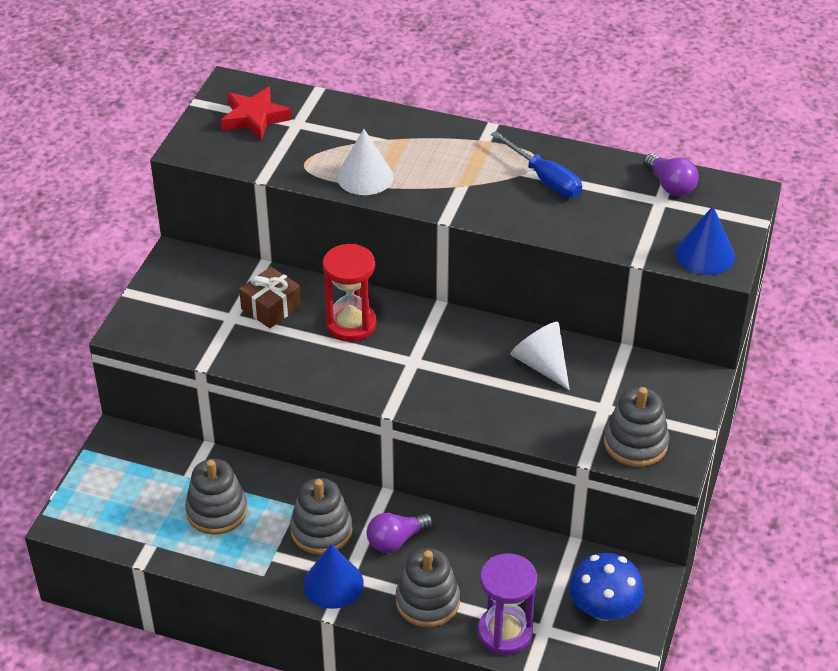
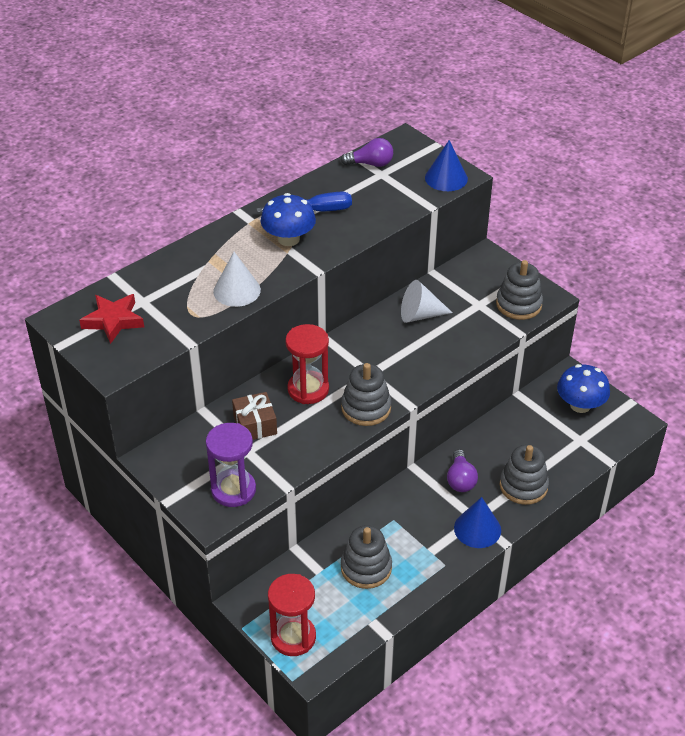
camera: 60 degrees left, 0 degrees up
grey stacking toy [290,478,353,555] -> grey stacking toy moved to [341,363,391,426]
purple hourglass [478,553,537,655] -> purple hourglass moved to [206,423,256,507]
none -> blue mushroom [261,193,316,246]
none -> red hourglass [268,574,316,656]

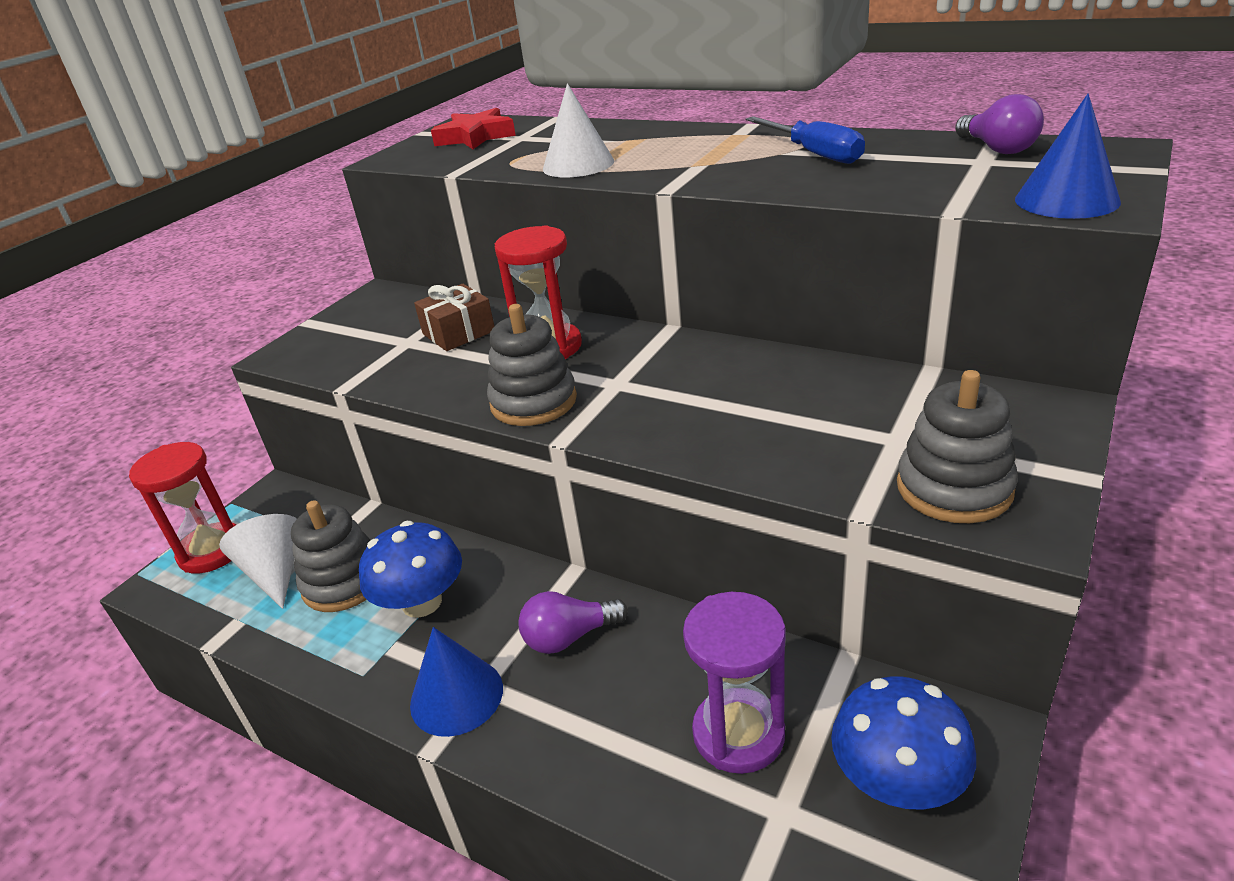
camera: 75 degrees right, 10 degrees down
purple hourglass [206,423,256,507] -> purple hourglass moved to [683,592,786,774]
blue mushroom [261,193,316,246] -> blue mushroom moved to [359,521,462,618]
white cone [401,280,453,323] -> white cone moved to [219,514,297,609]
grey stacking toy [500,445,549,505] -> none

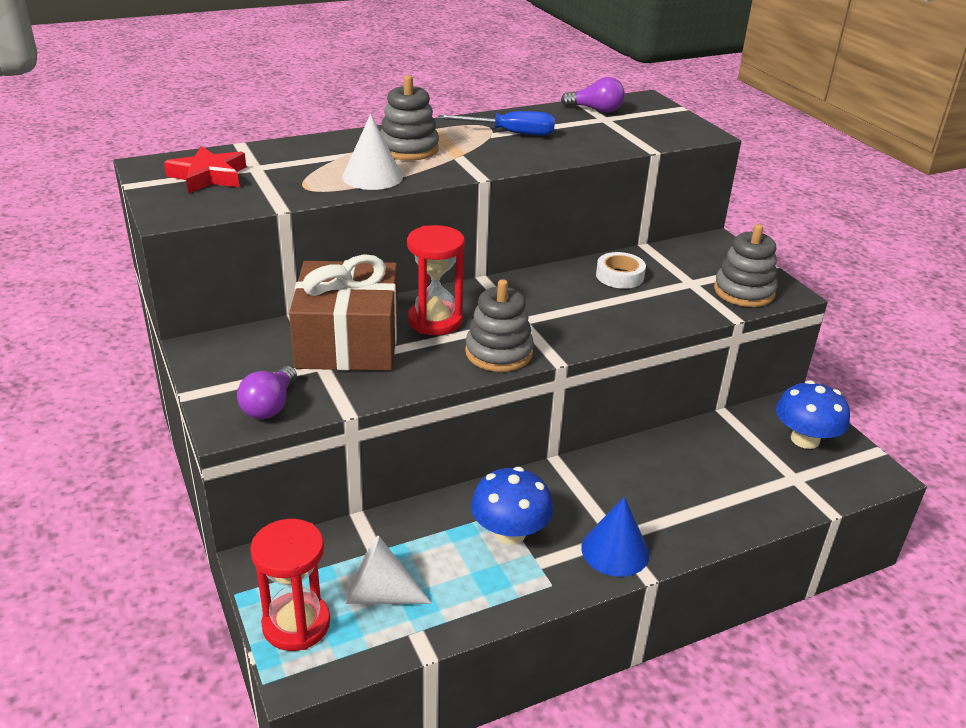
camera: 60 degrees left, 0 degrees up
grey stacking toy [291,500,370,612] -> grey stacking toy moved to [380,75,439,160]
brown gift [414,284,494,351] -> brown gift [289,254,398,371], size x1.98
purple light bulb [518,591,628,654] -> purple light bulb moved to [237,366,297,419]
purple hourglass [683,592,786,774] -> none
blue cone [1015,94,1121,219] -> none
none -> white tape [596,252,646,289]

